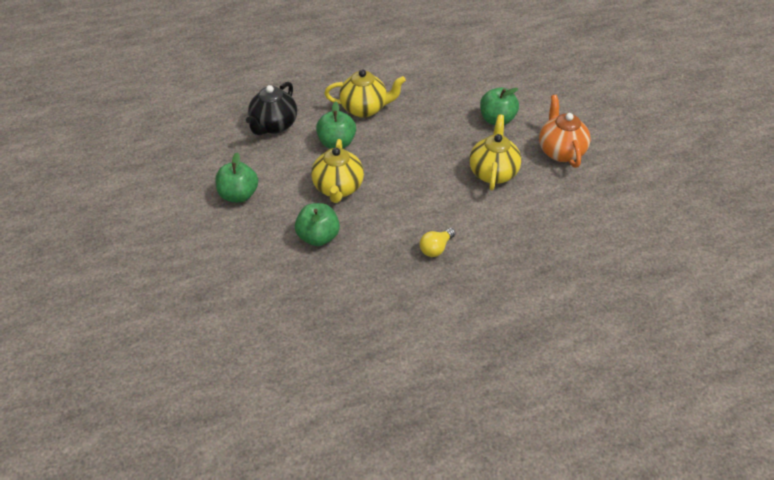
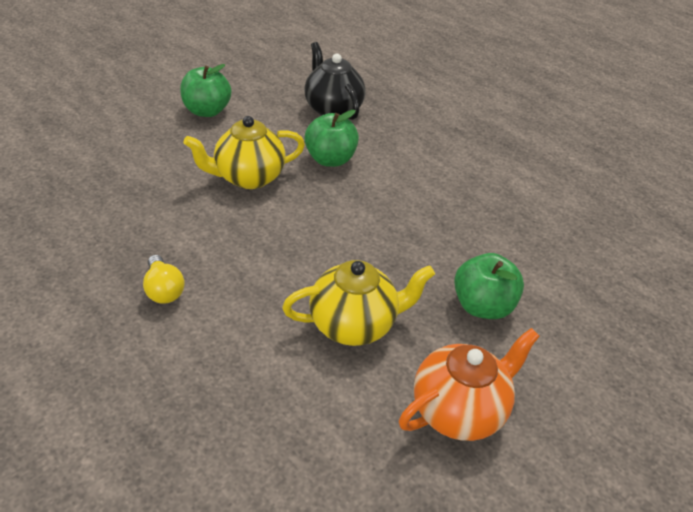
camera: 65 degrees right, 5 degrees down
black teapot [246,82,297,135] -> black teapot turned 60 degrees clockwise [304,42,366,120]
green apple [295,203,340,246] -> none
yellow teapot [324,69,406,118] -> none
yellow light bulb [420,228,455,257] -> yellow light bulb turned 135 degrees counterclockwise [143,255,185,304]

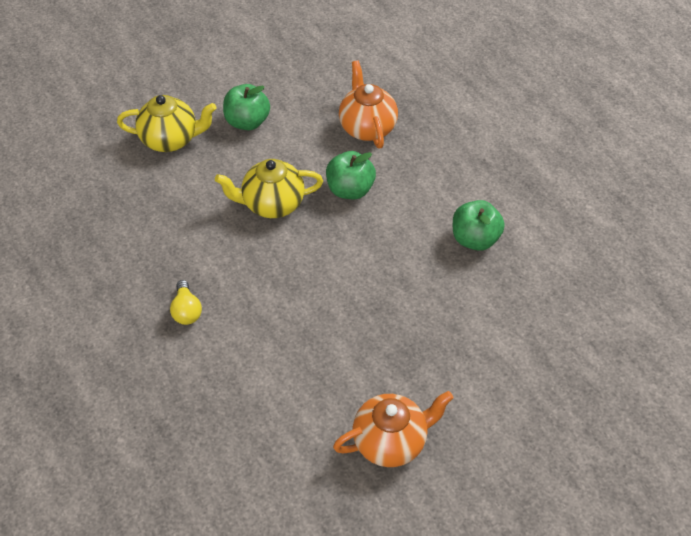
camera: 15 degrees right, 10 degrees up
yellow teapot [282,260,435,346] -> yellow teapot moved to [117,95,217,152]
black teapot [304,42,366,120] -> orange teapot [339,60,398,148]
green apple [454,253,524,319] -> green apple moved to [453,200,505,251]

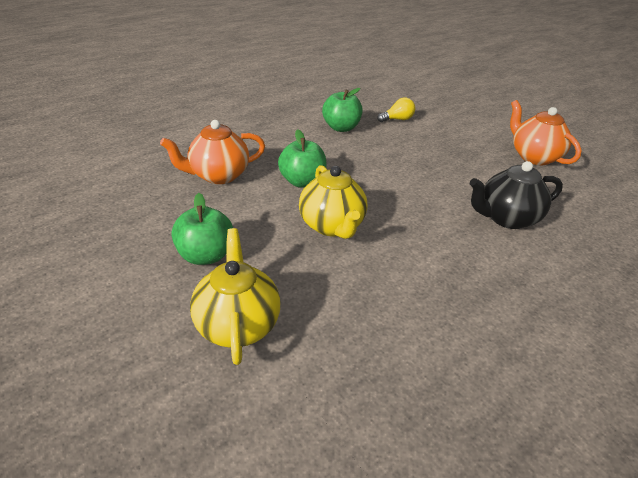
camera: 100 degrees left, 15 degrees down
yellow light bulb [170,280,202,325] -> yellow light bulb moved to [377,98,415,122]
none -> black teapot [470,161,563,229]

